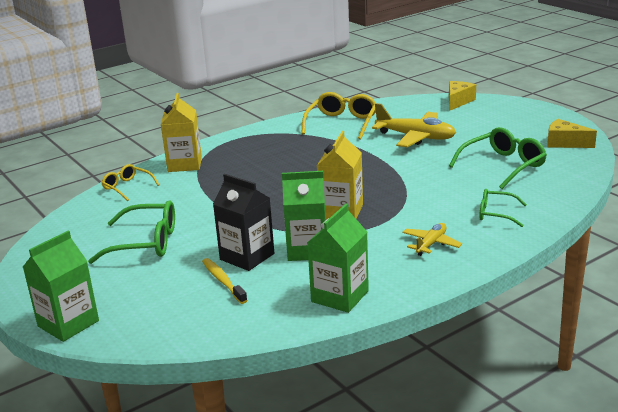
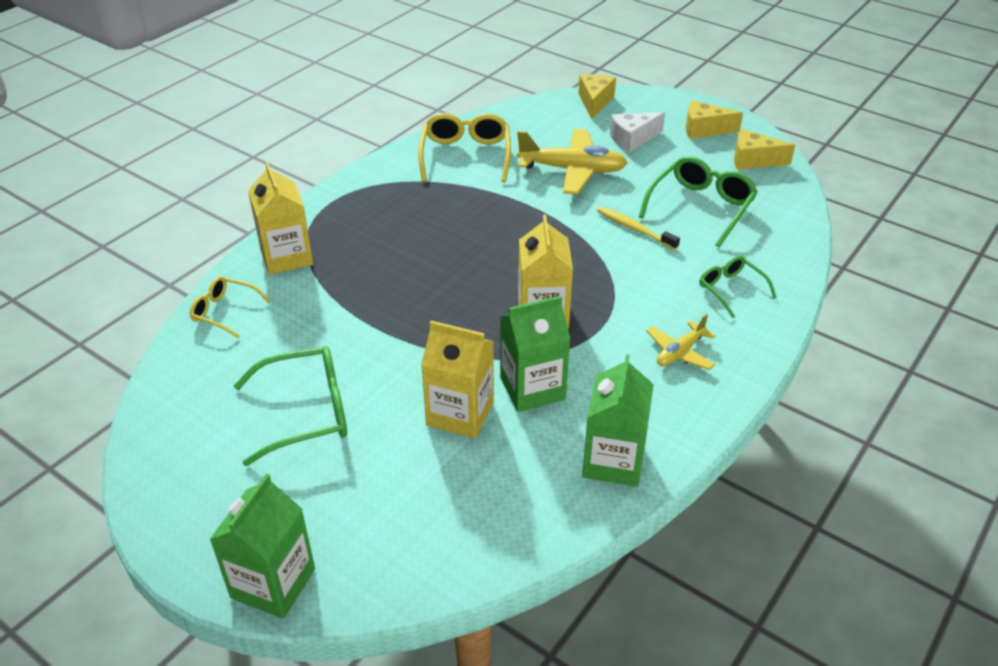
camera: 20 degrees left, 15 degrees up
yellow toothbrush [202,258,248,304] -> yellow toothbrush moved to [597,207,680,250]
black carton [213,174,274,271] -> yellow carton [421,321,494,439]
yellow plane [402,223,462,256] -> yellow plane turned 150 degrees counterclockwise [646,314,716,370]
green glasses [479,189,527,227] -> green glasses turned 60 degrees clockwise [699,256,777,318]
none -> white cheese [610,112,665,152]
none -> yellow cheese [686,100,743,139]

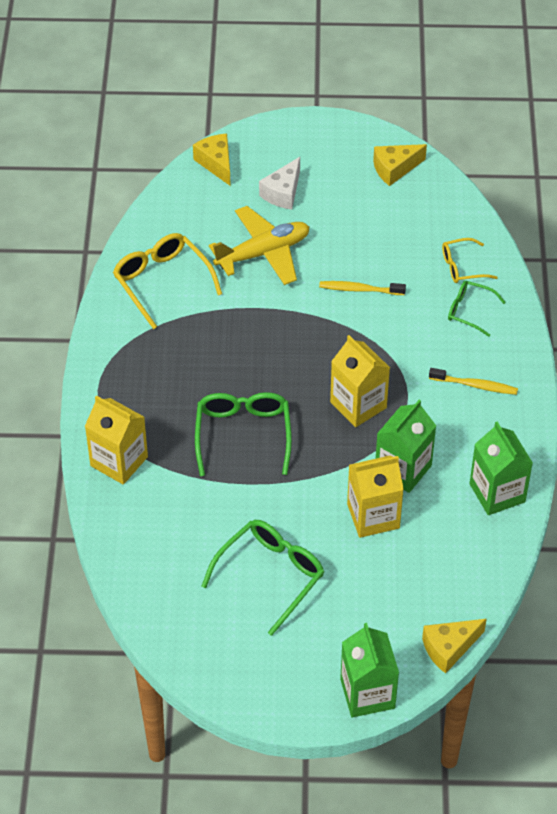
camera: 35 degrees left, 10 degrees up
yellow glasses [190,276,270,338] -> yellow glasses moved to [442,238,498,283]
green glasses [639,156,758,247] -> green glasses moved to [195,392,292,476]
yellow plane [646,314,716,370] -> yellow toothbrush [429,368,518,395]
yellow cheese [686,100,743,139] -> yellow cheese moved to [422,619,487,674]

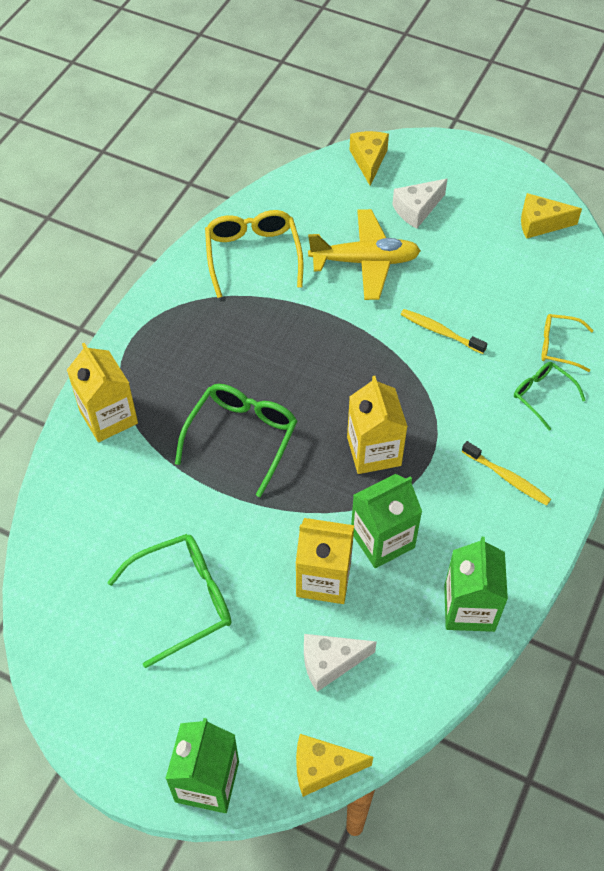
camera: 25 degrees right, 5 degrees up
none -> white cheese [304,634,377,692]

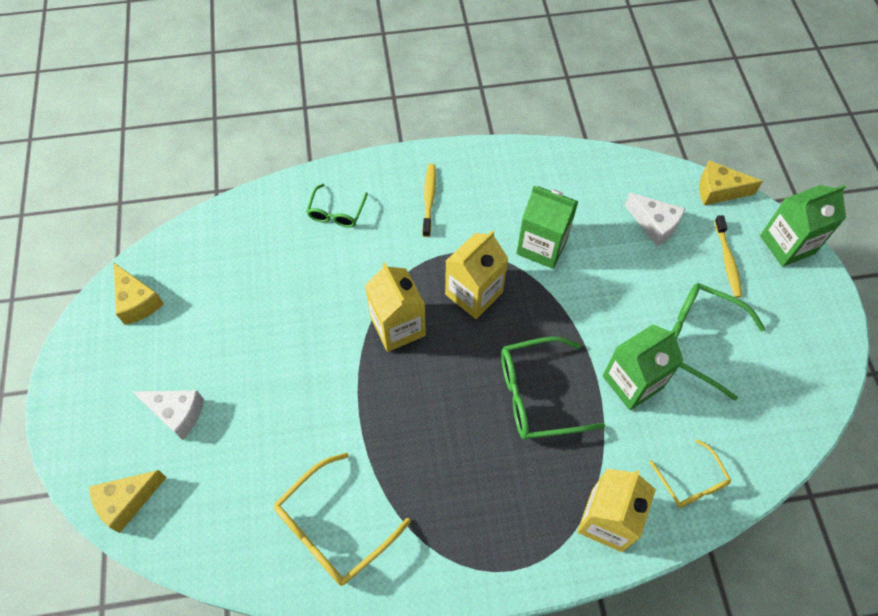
camera: 125 degrees left, 5 degrees up
yellow carton [296,518,354,604] -> yellow carton moved to [365,262,426,352]
yellow cheese [296,734,373,797] -> yellow cheese turned 135 degrees clockwise [699,160,763,205]
yellow plane [308,209,421,300] -> none
yellow toothbrush [400,309,487,354] -> yellow toothbrush moved to [714,215,742,298]
green carton [444,537,508,632] -> green carton moved to [603,324,684,410]
yellow glasses [541,314,594,372] -> yellow glasses moved to [649,439,731,508]

